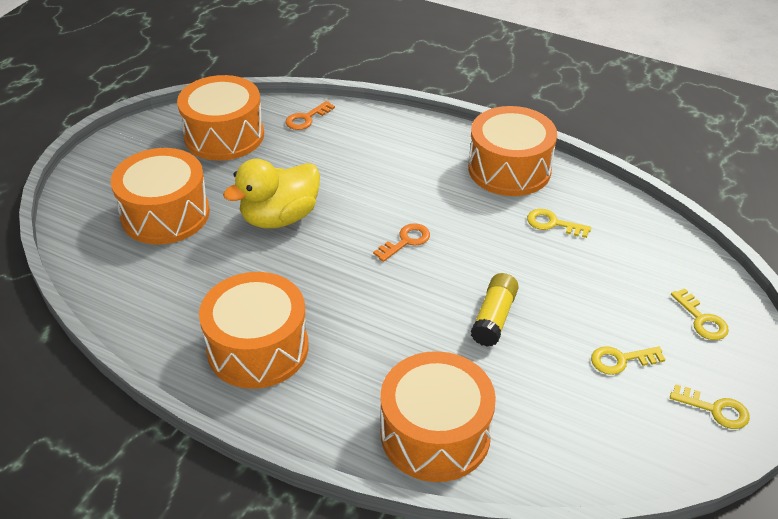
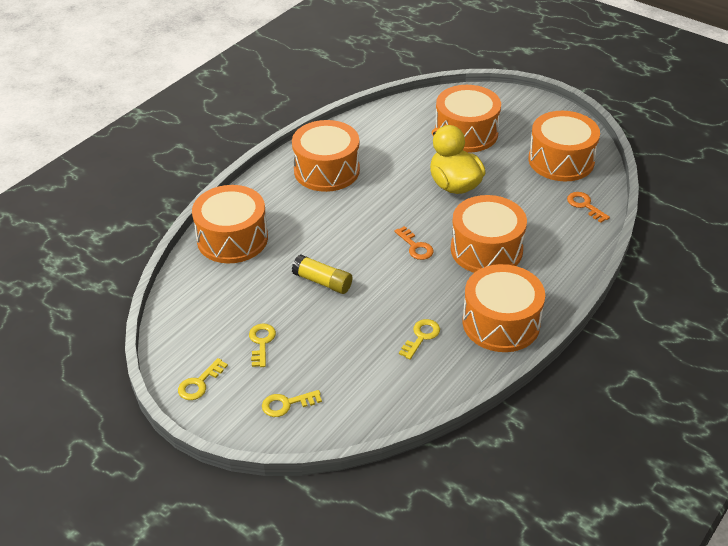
camera: 100 degrees right, 0 degrees up
none -> orange drum [451,195,527,273]

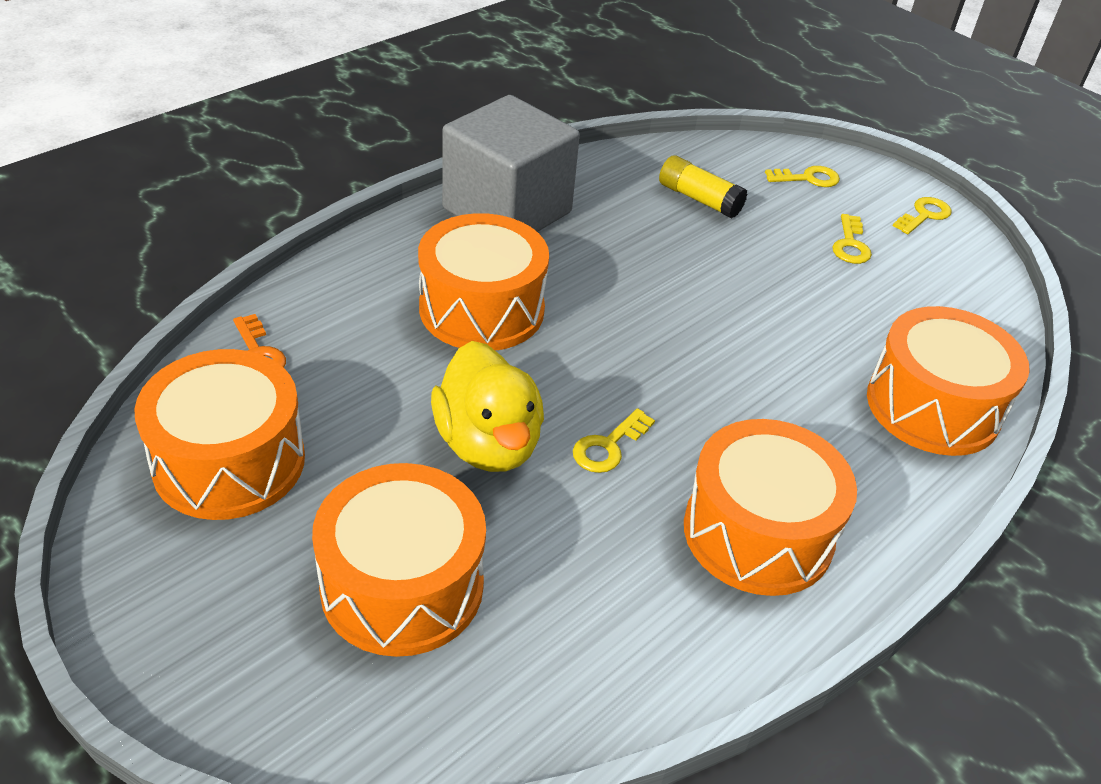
camera: 175 degrees left, 0 degrees up
yellow glue stick [292,254,352,294] -> yellow glue stick moved to [659,155,747,218]
orange key [394,226,434,260] -> none
yellow key [399,319,440,360] -> yellow key moved to [573,408,655,473]
orange drum [463,264,545,352] -> grey cube [442,95,580,232]

